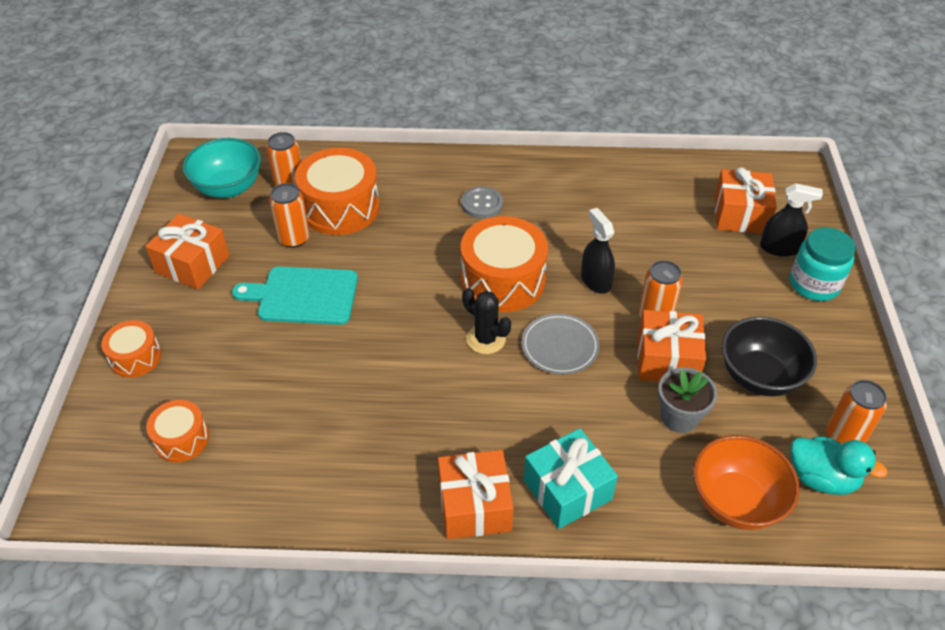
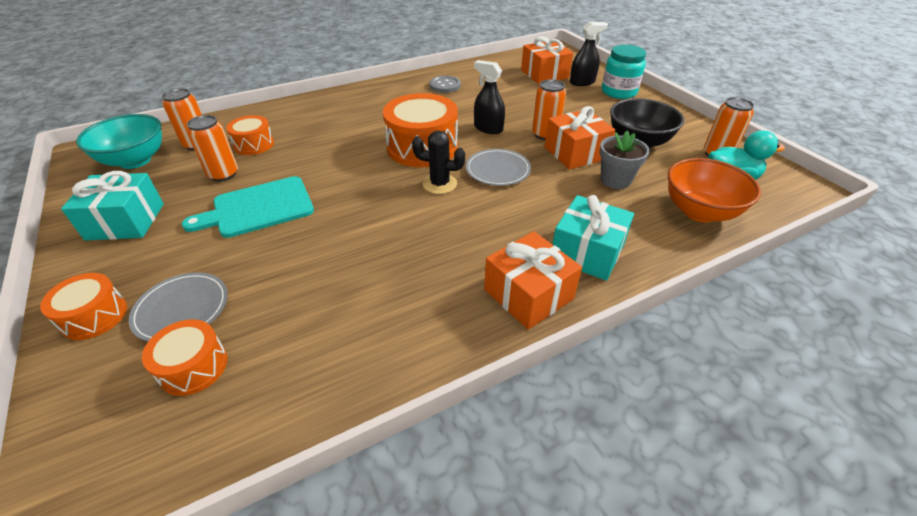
camera: 30 degrees left, 5 degrees down
orange gift [145,213,230,289] -> turquoise gift [61,171,164,240]
orange drum [295,148,380,235] -> orange drum [226,115,274,155], size x0.55
grey button [461,186,503,219] -> grey button moved to [429,76,461,93]
none -> grey plate [129,272,228,342]

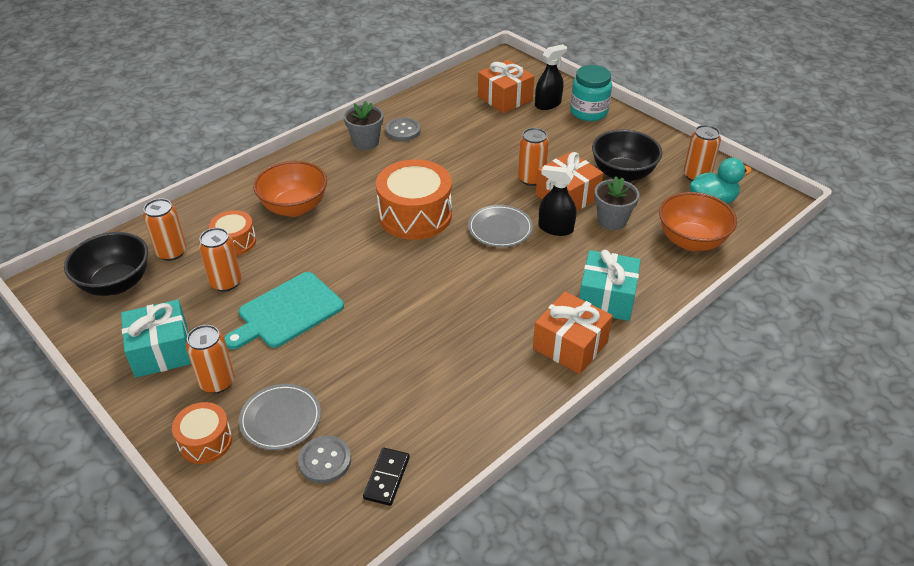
camera: 15 degrees left, 0 degrees up
turquoise bowl [76,114,162,169] -> black bowl [64,232,148,296]
orange drum [142,319,228,396] -> grey button [298,436,351,484]
black cactus [412,130,465,194] -> none
black spray bottle [474,60,505,134] -> black spray bottle moved to [538,165,577,236]
none -> orange can [186,325,234,393]
none -> orange bowl [253,161,327,217]
none -> grey flower pot [344,101,383,150]
none -> black domino [363,448,410,506]

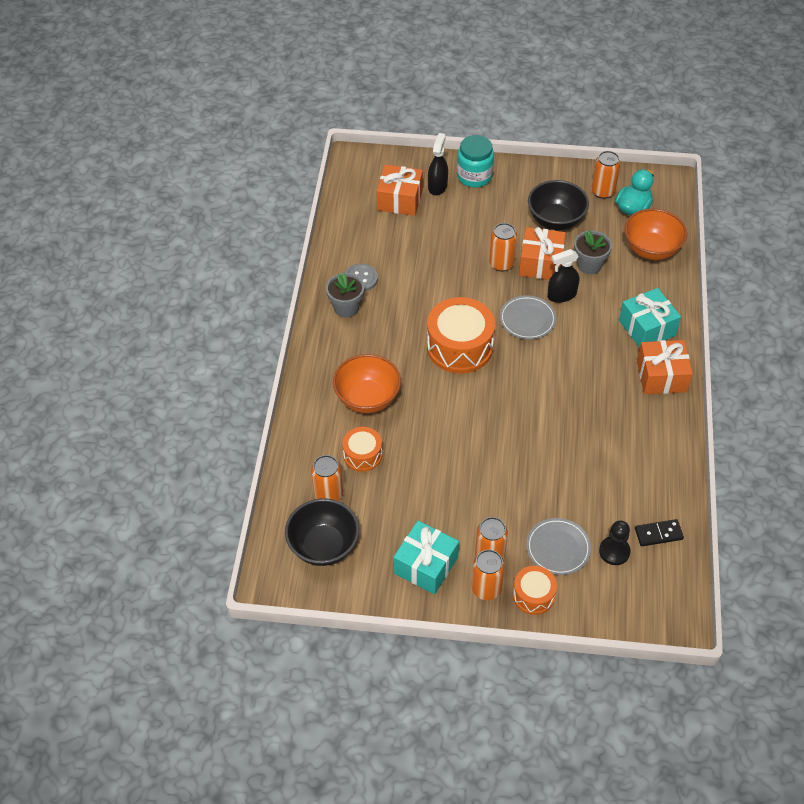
camera: 40 degrees left, 10 degrees up
orange can [199,228,241,292] -> orange can moved to [471,550,505,600]
turquoise cutting board [224,272,344,349] -> none
grey button [298,436,351,484] -> black pawn [599,520,631,565]
black domino [363,448,410,506] -> black domino turned 75 degrees counterclockwise [635,519,684,546]

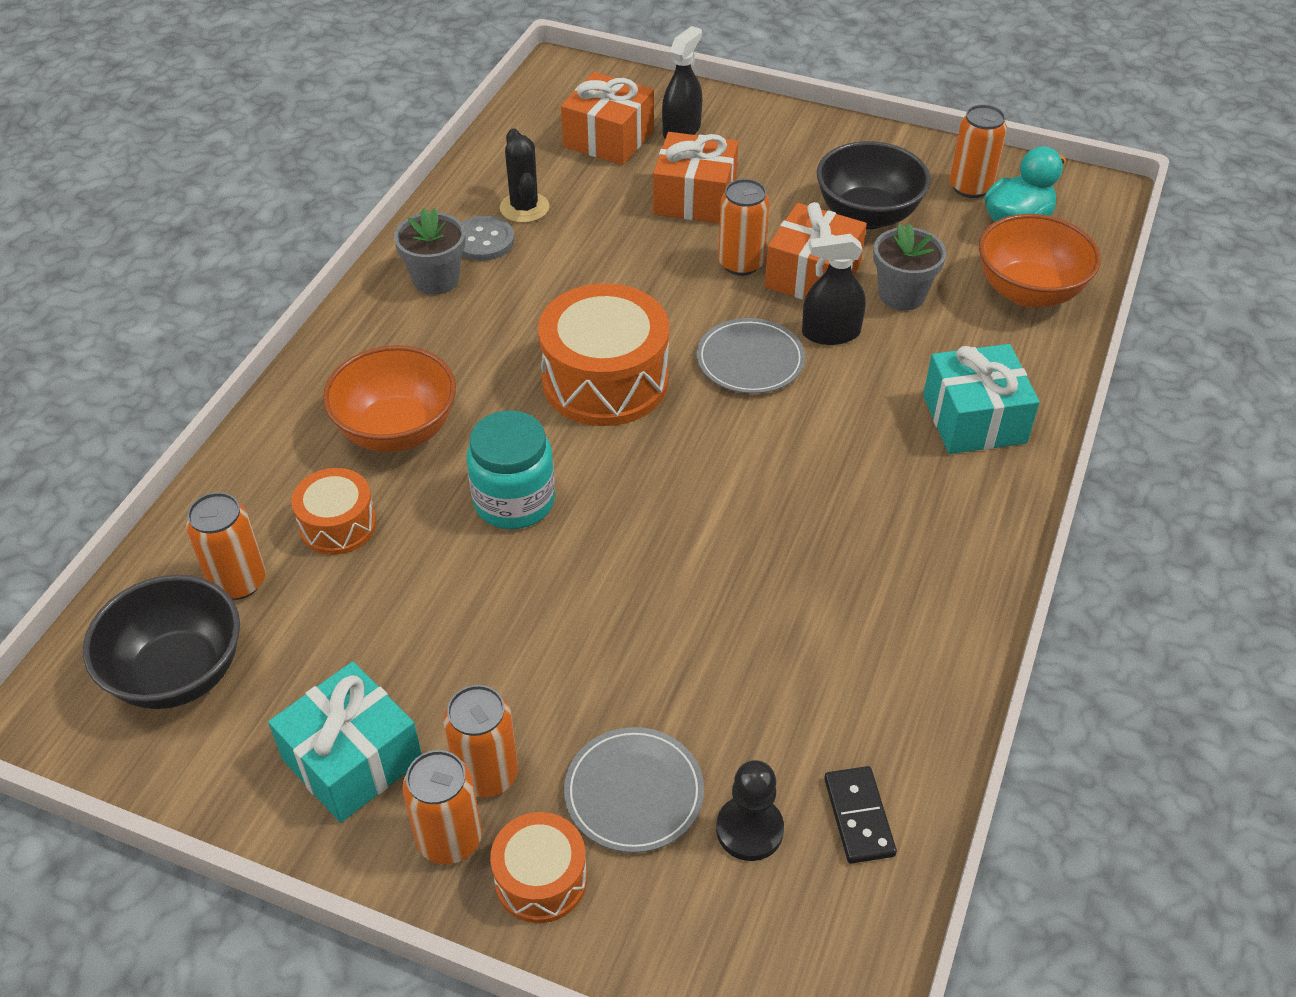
camera: 15 degrees right, 5 degrees down
turquoise jar [457,135,494,188] -> turquoise jar moved to [467,410,555,529]
black domino [635,519,684,546] -> black domino turned 75 degrees clockwise [824,766,897,864]
orange gift [637,340,693,394] -> orange gift moved to [653,132,738,224]
none -> black cactus [500,128,549,223]

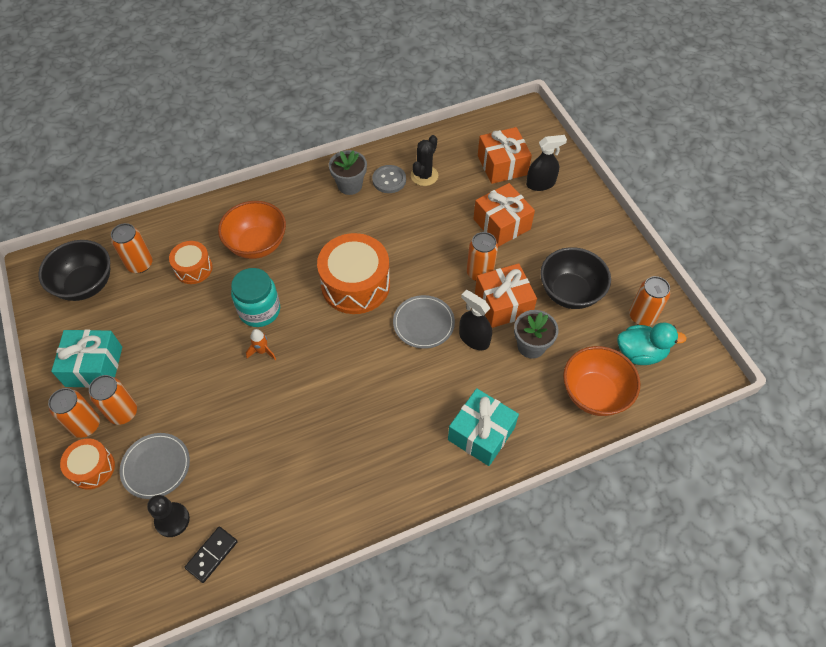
camera: 45 degrees right, 10 degrees up
none -> orange rocket [246,329,276,360]

